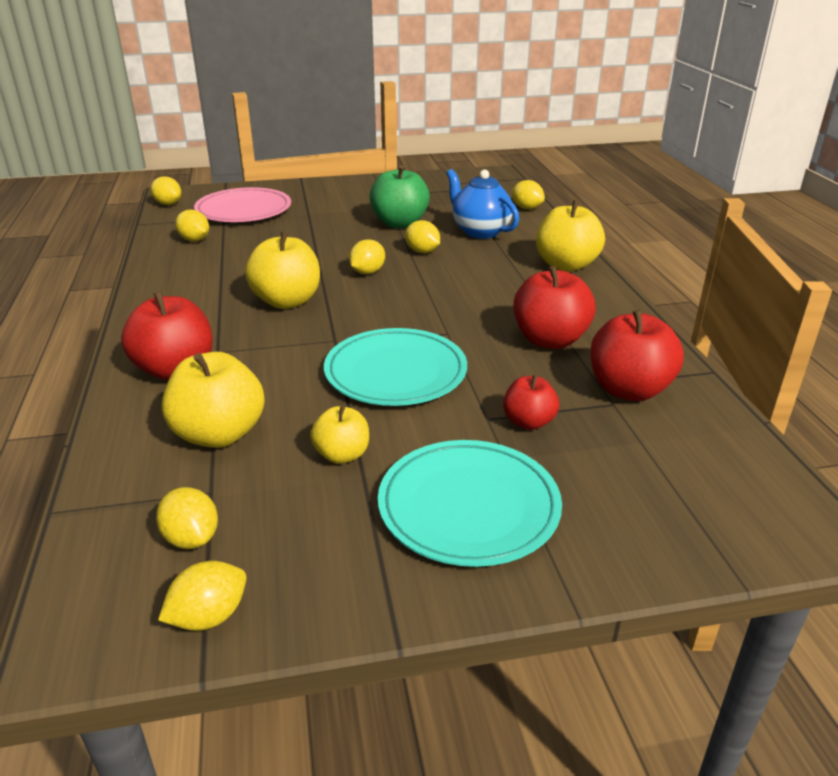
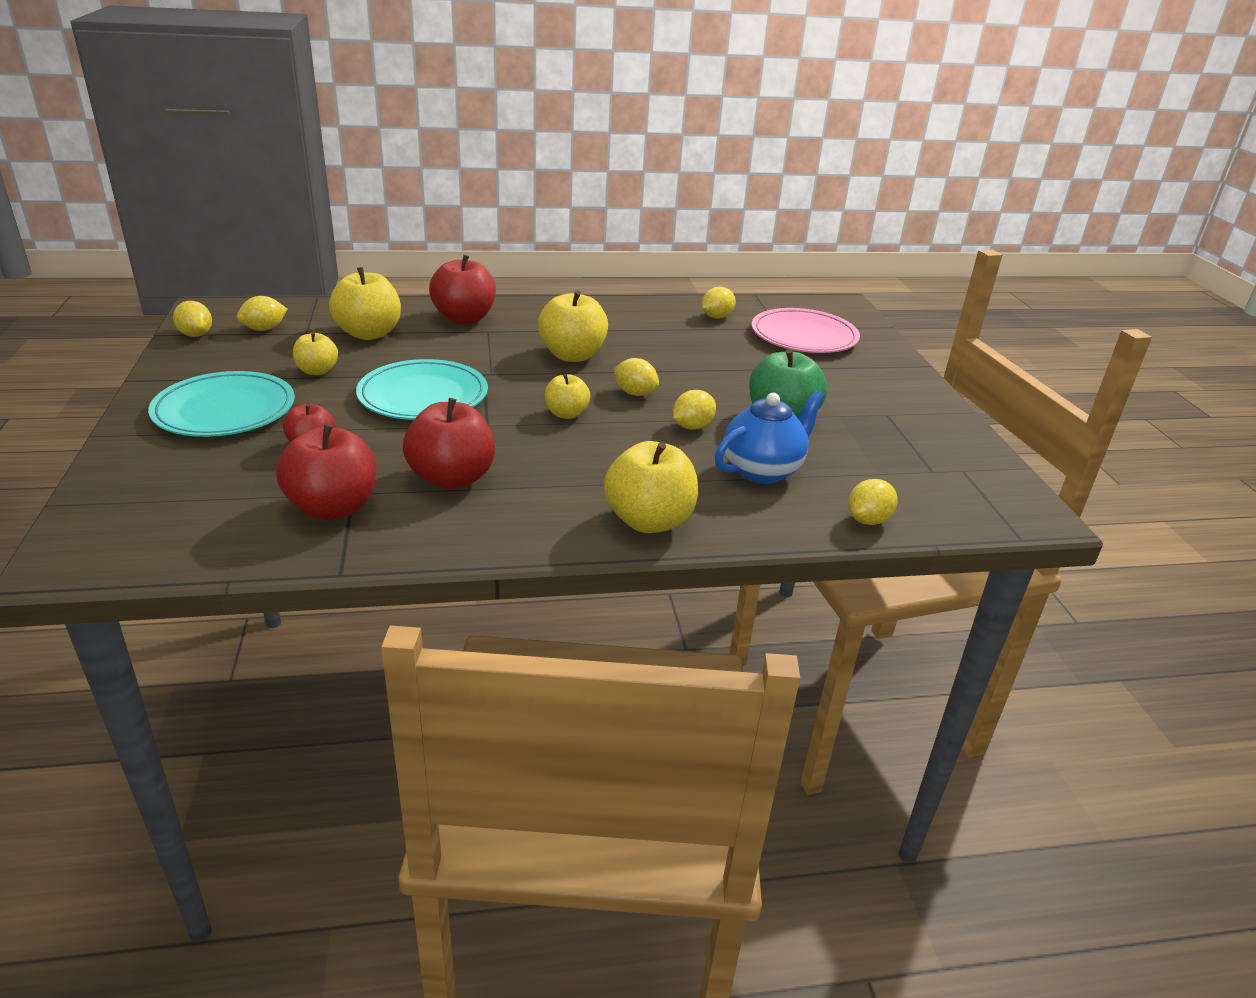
camera: 90 degrees right, 0 degrees up
yellow lemon [151,176,181,205] -> none
none -> yellow apple [545,374,590,419]

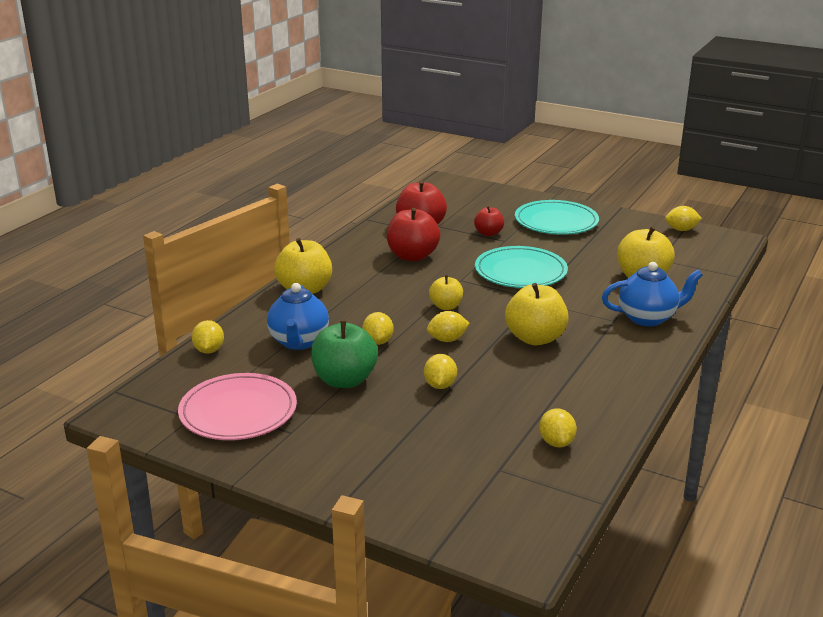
camera: 130 degrees right, 5 degrees down
yellow lemon [237,296,288,331] -> yellow lemon moved to [424,354,457,389]
yellow apple [293,332,338,375] -> none
red apple [429,255,496,324] -> blue teapot [602,262,703,326]
pink plate [752,308,860,353] -> pink plate moved to [178,373,297,440]

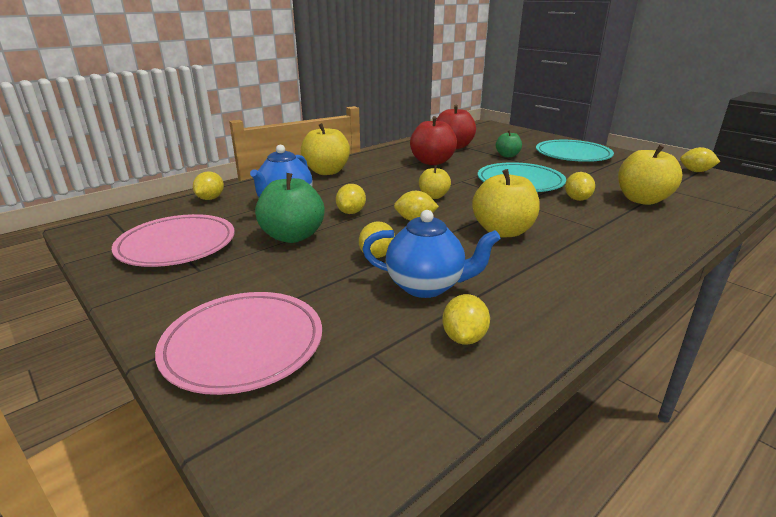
camera: 20 degrees right, 0 degrees up
red apple [474,206,504,236] -> green apple [496,130,522,157]
blue teapot [602,262,703,326] -> blue teapot moved to [362,210,501,298]
none -> pink plate [155,292,322,395]
none -> yellow lemon [565,172,595,201]

